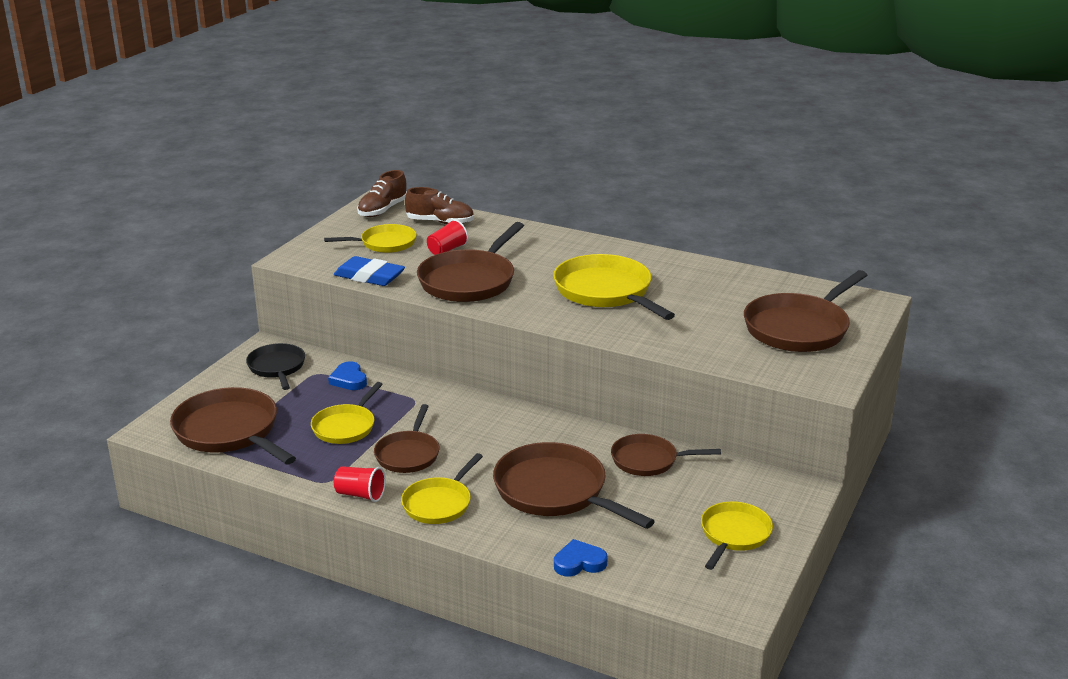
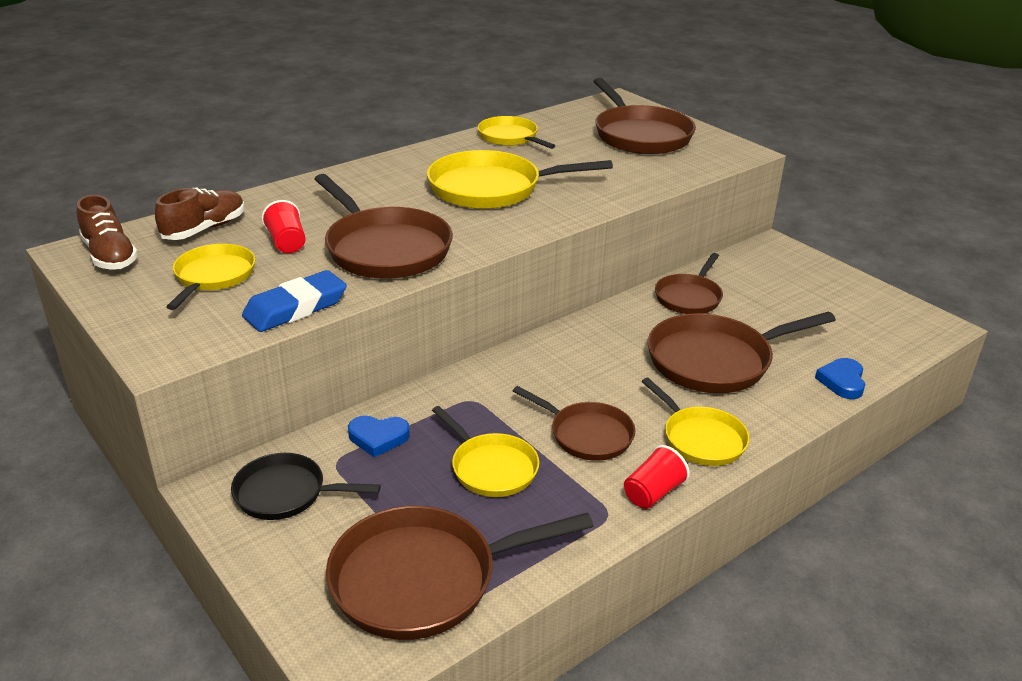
camera: 65 degrees left, 5 degrees up
yellow pan [701,501,773,570] -> yellow pan moved to [478,116,555,149]

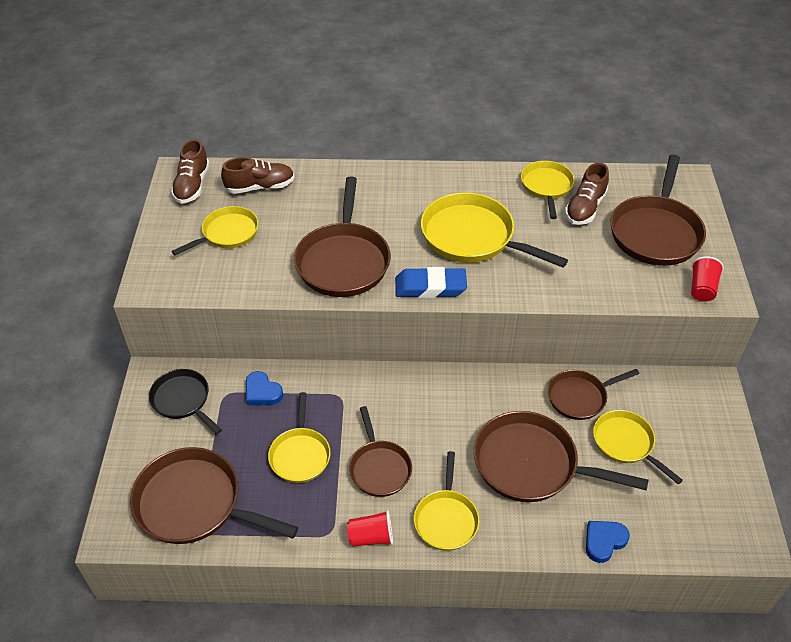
camera: 40 degrees right, 15 degrees up
blue eraser [242,270,347,332] -> blue eraser moved to [395,267,467,298]
red cup [262,200,306,253] -> red cup moved to [691,256,724,302]
none -> brown shoe [565,162,609,225]
none -> yellow pan [593,410,683,484]

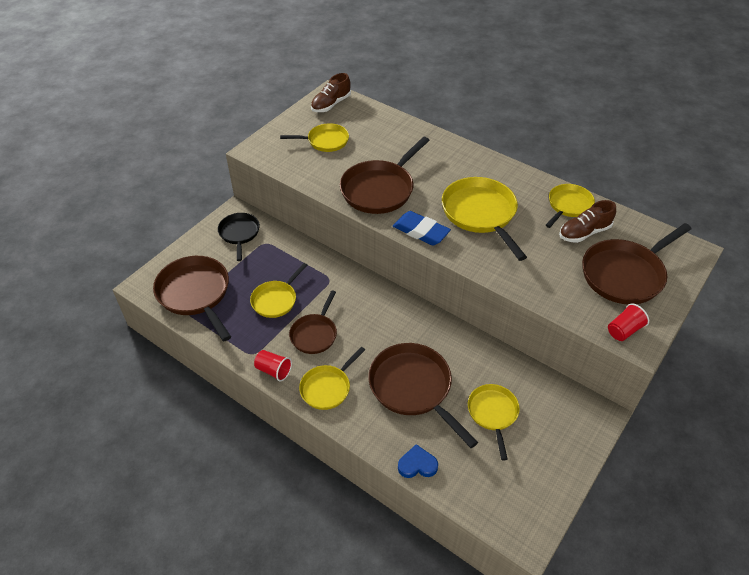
camera: 35 degrees right, 0 degrees up
brown shoe [221,157,295,194] -> none
blue heart [246,371,283,405] -> none
brown pan [548,369,639,420] -> none

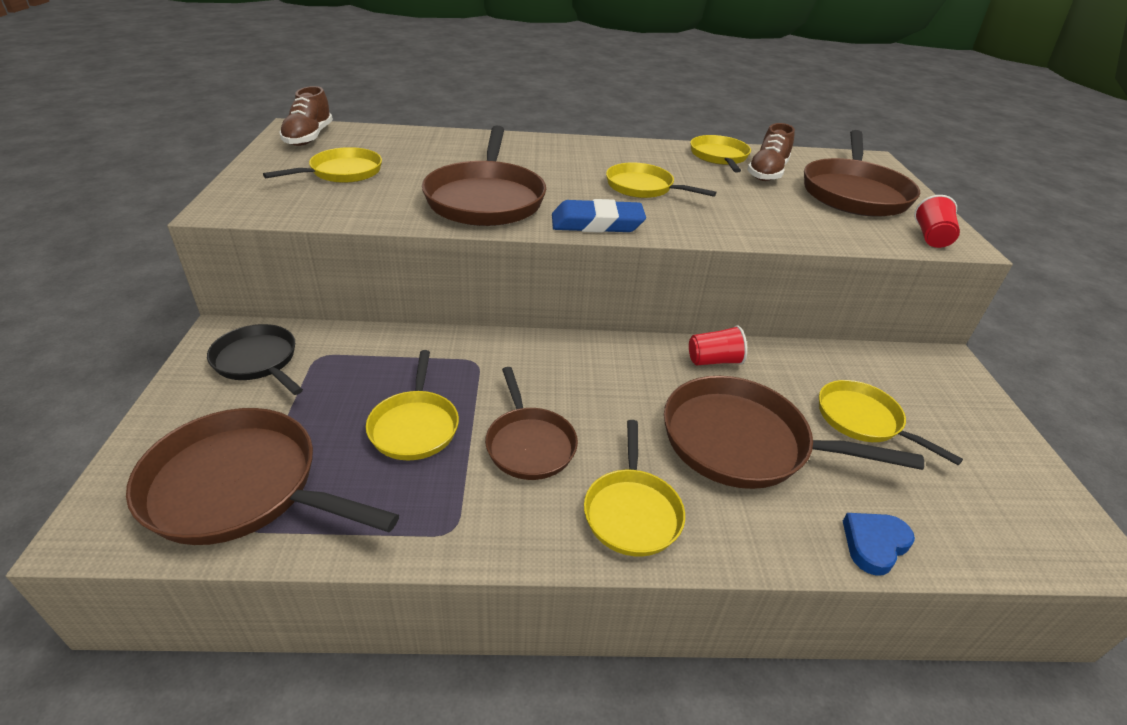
camera: 40 degrees left, 10 degrees down
red cup [254,350,292,382] -> red cup moved to [689,325,747,365]
yellow pan [442,177,527,261] -> yellow pan [606,162,716,198], size x0.61

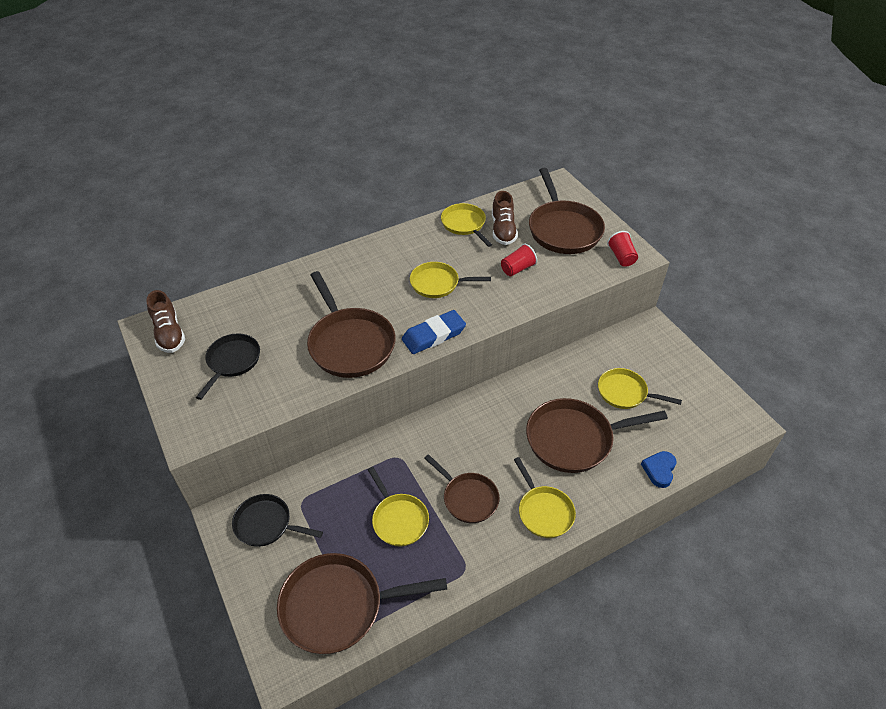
camera: 25 degrees left, 10 degrees up
yellow pan [263,147,382,183] -> black pan [196,333,260,400]
red cup [689,325,747,365] -> red cup moved to [501,244,537,276]

